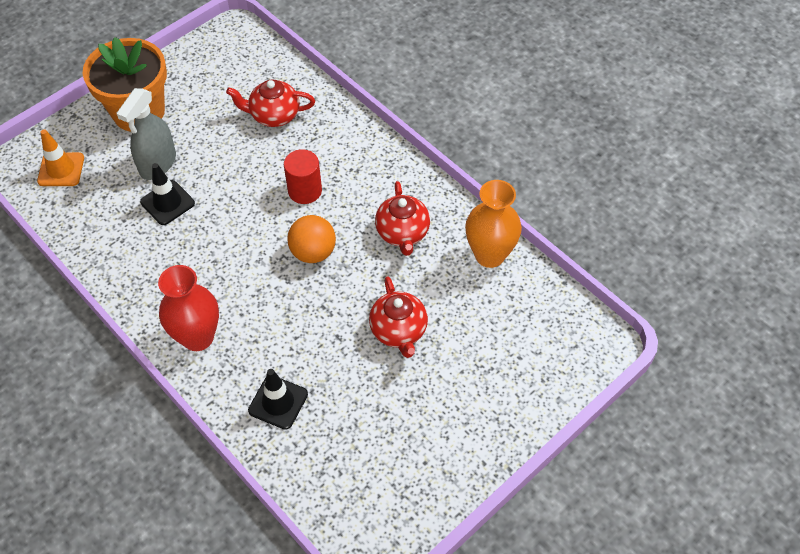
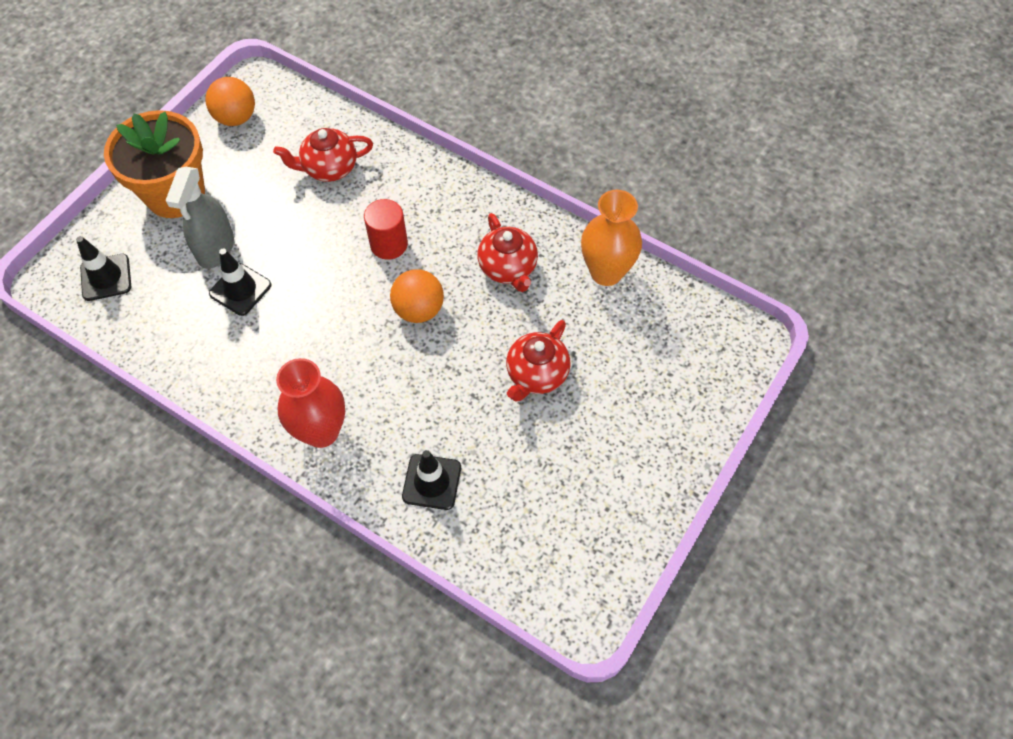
camera: 15 degrees left, 5 degrees up
orange traffic cone [37,129,84,186] -> black traffic cone [76,236,131,301]
red teapot [369,277,428,358] -> red teapot turned 60 degrees clockwise [506,320,571,402]
none -> orange ball [205,77,255,126]

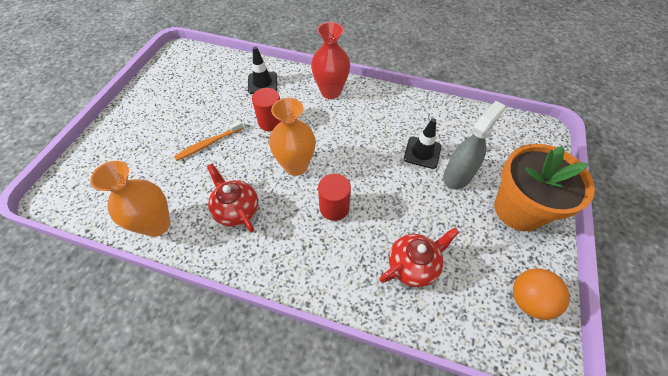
camera: 165 degrees right, 5 degrees down
black traffic cone [76,236,131,301] -> none
grey spray bottle [165,167,234,269] -> grey spray bottle turned 45 degrees clockwise [443,101,505,189]
orange ball [390,269,444,323] -> orange vase [269,98,316,176]
red teapot [506,320,571,402] -> orange toothbrush [174,120,244,161]
none -> red cylinder [252,88,281,131]

